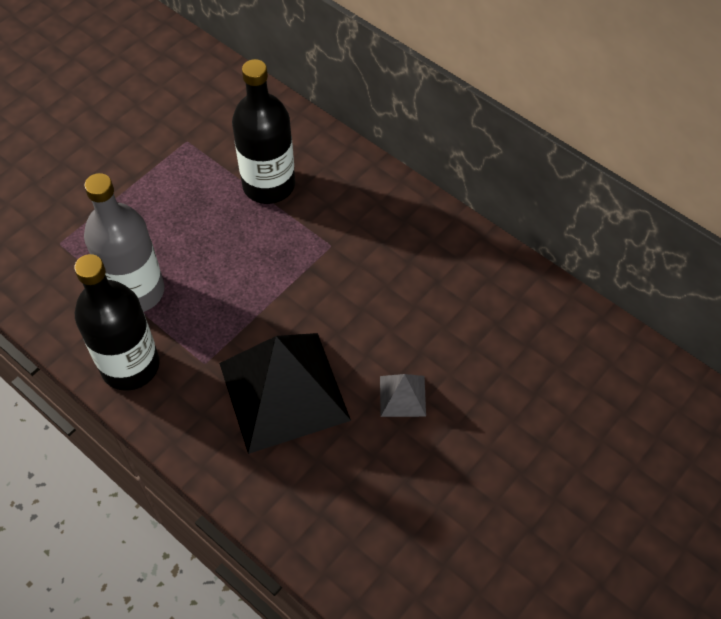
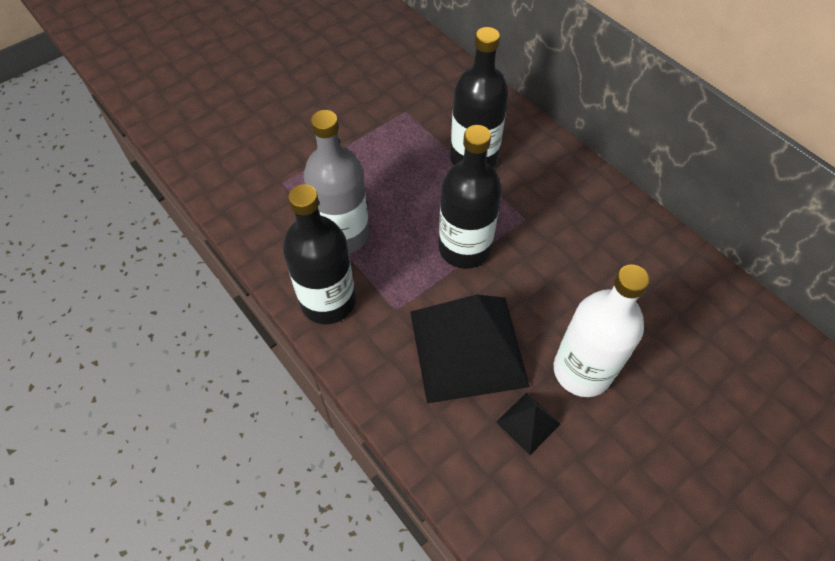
camera: 10 degrees right, 0 degrees up
grey pyramid [380,374,426,417] -> white bottle [554,265,650,397]
none -> black bottle [439,125,502,269]
none -> black pyramid [496,392,561,455]

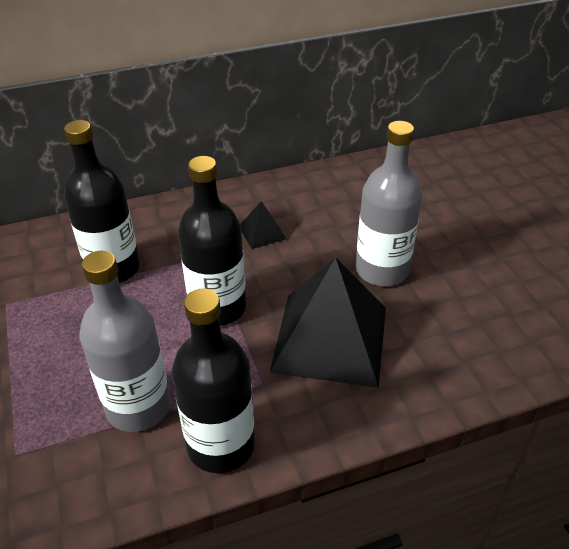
camera: 70 degrees left, 15 degrees down
black pyramid [496,392,561,455] -> black pyramid moved to [240,201,287,249]
white bottle [554,265,650,397] -> grey bottle [355,121,422,286]

